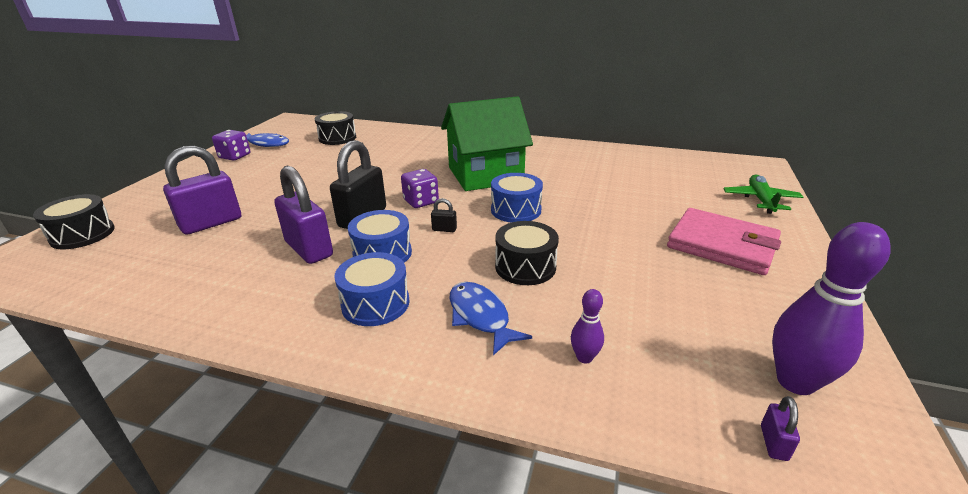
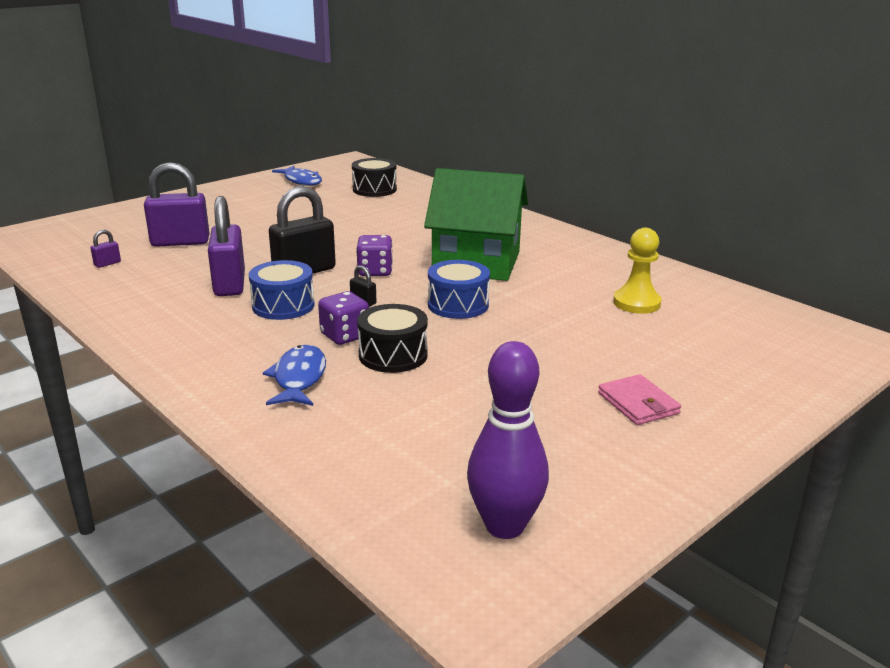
camera: 30 degrees right, 5 degrees down
black drum [33,194,115,249] -> none
purple dice [212,130,250,161] -> purple dice moved to [318,291,369,345]
blue drum [334,252,410,326] -> none
purple bowling pin [571,289,604,363] -> none
pink wallet [667,208,781,275] -> pink wallet [598,374,681,425], size x0.56
green plane [723,174,803,214] -> none
purple padlock [761,396,800,461] -> purple padlock moved to [90,230,121,268]
none -> yellow pawn [613,228,662,314]

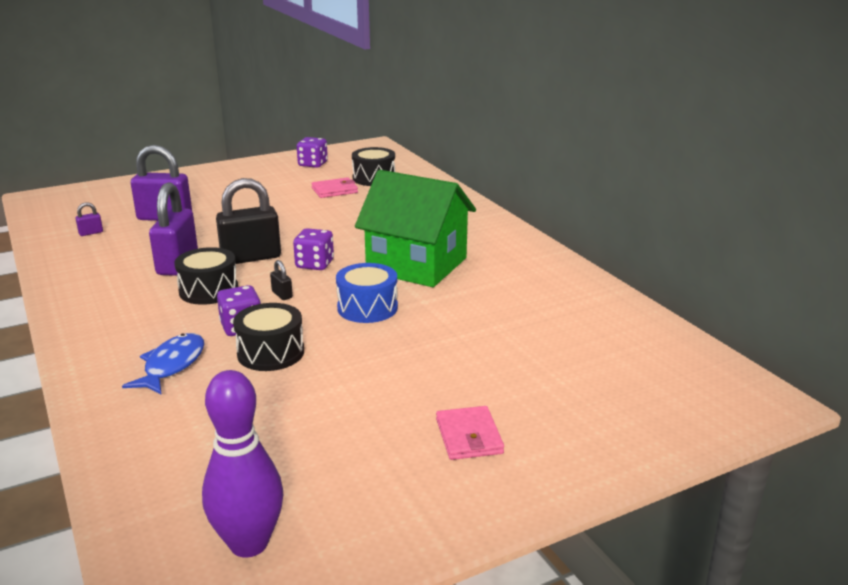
camera: 15 degrees right, 0 degrees up
blue drum [249,260,315,320] -> black drum [174,247,238,305]
blue fish [272,166,322,186] -> purple dice [297,137,328,168]
yellow pawn [613,228,662,314] -> none
none -> pink wallet [311,177,358,198]

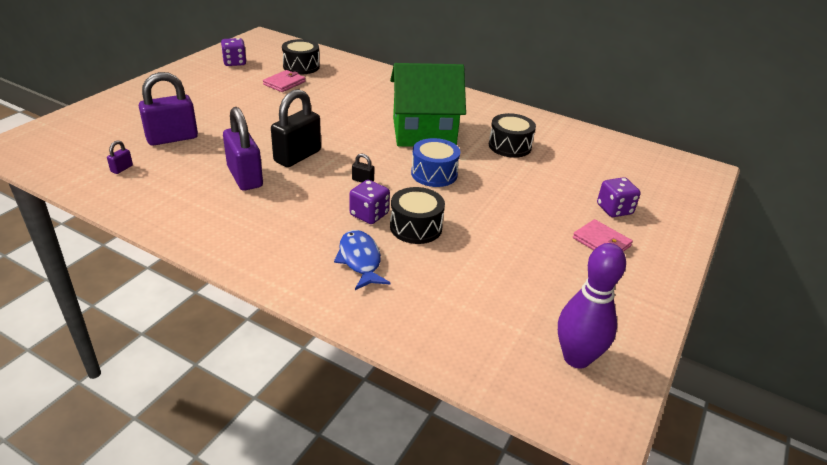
camera: 35 degrees left, 10 degrees up
black drum [174,247,238,305] -> black drum moved to [489,113,536,158]
purple dice [293,228,334,270] -> purple dice moved to [597,177,641,217]

